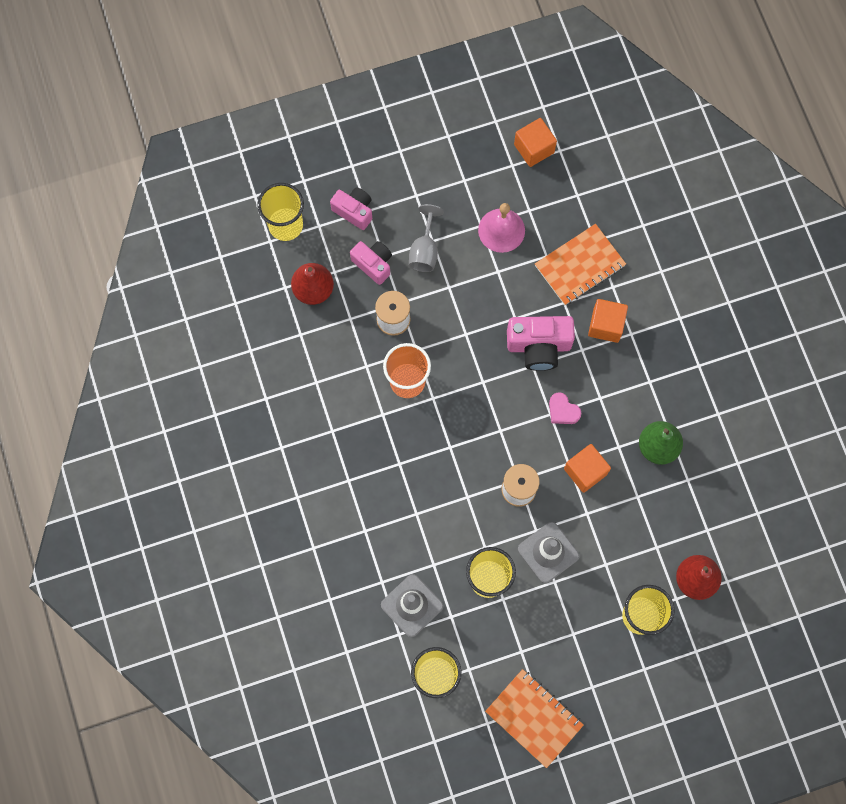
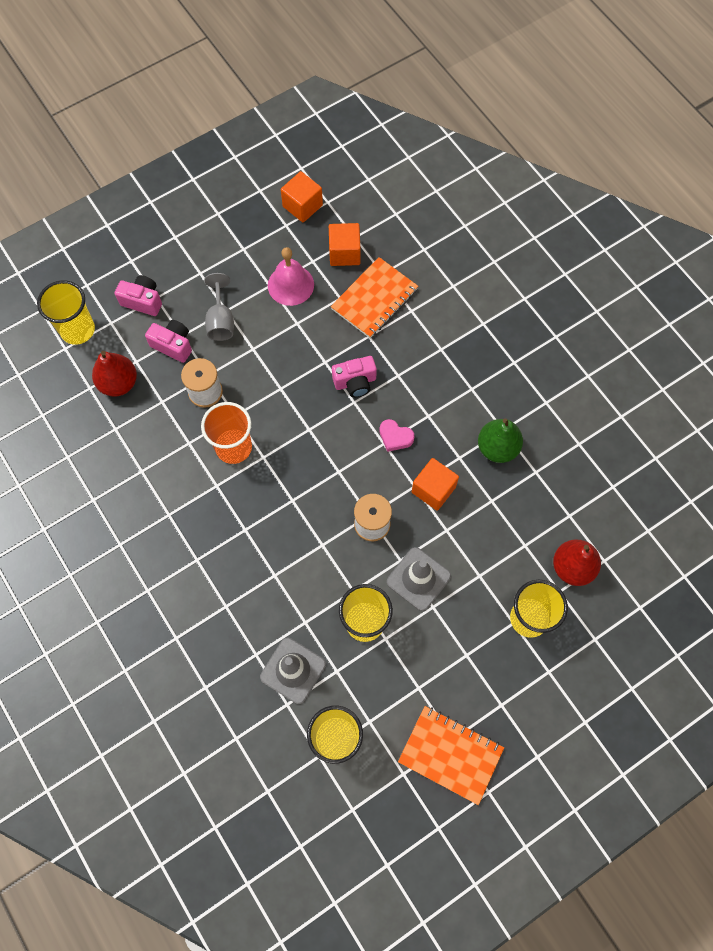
camera: 15 degrees left, 5 degrees down
pink camera [507,316,575,371] -> pink camera [332,356,377,397], size x0.65
orange cube [588,299,628,343] -> orange cube moved to [329,223,361,266]

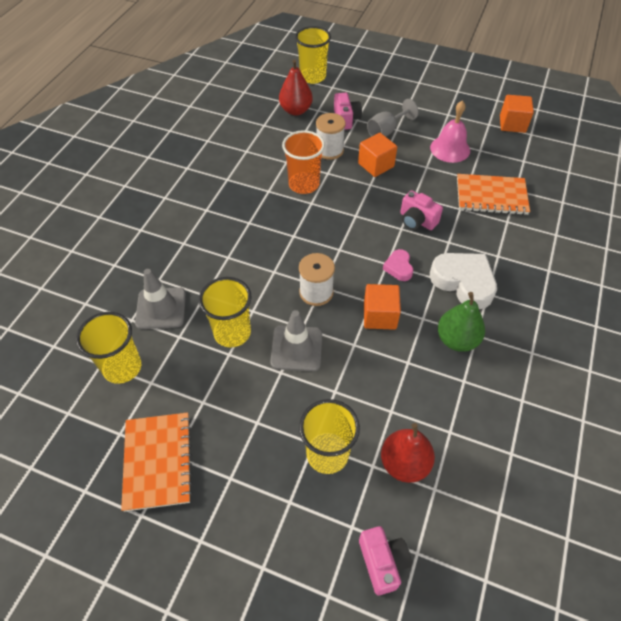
camera: 55 degrees right, 15 degrees down
pink camera [115,275,162,316] -> pink camera moved to [359,526,412,595]
orange cube [329,223,361,266] -> orange cube moved to [358,133,397,177]
none -> white heart [430,253,497,309]

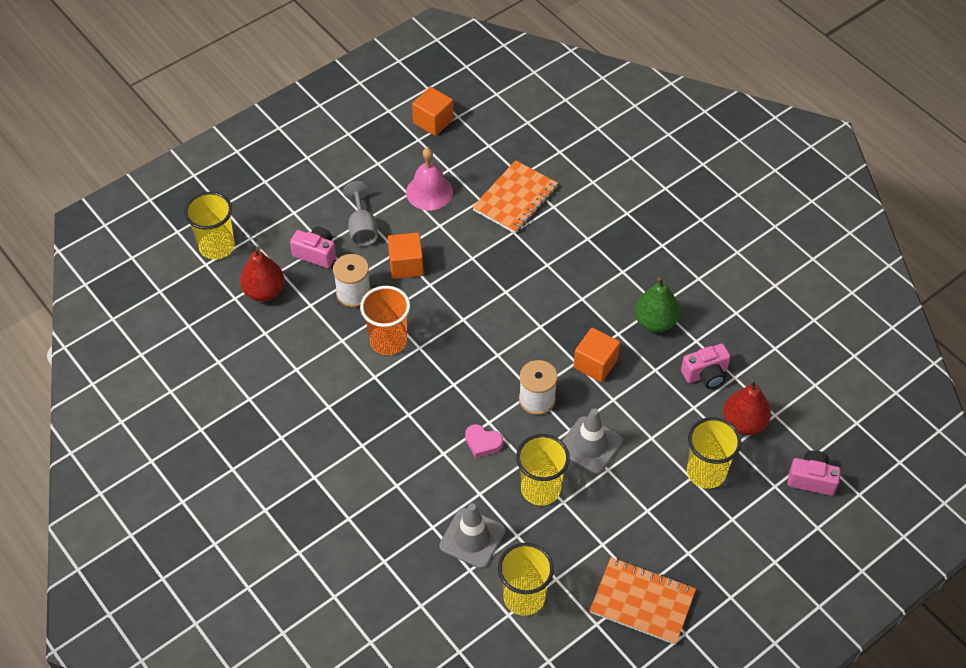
camera: 60 degrees left, 0 degrees up
pink heart [383,249,413,281] -> pink heart moved to [465,424,503,458]
pink camera [400,190,443,230] -> pink camera moved to [681,344,730,389]
white heart [430,253,497,309] -> none

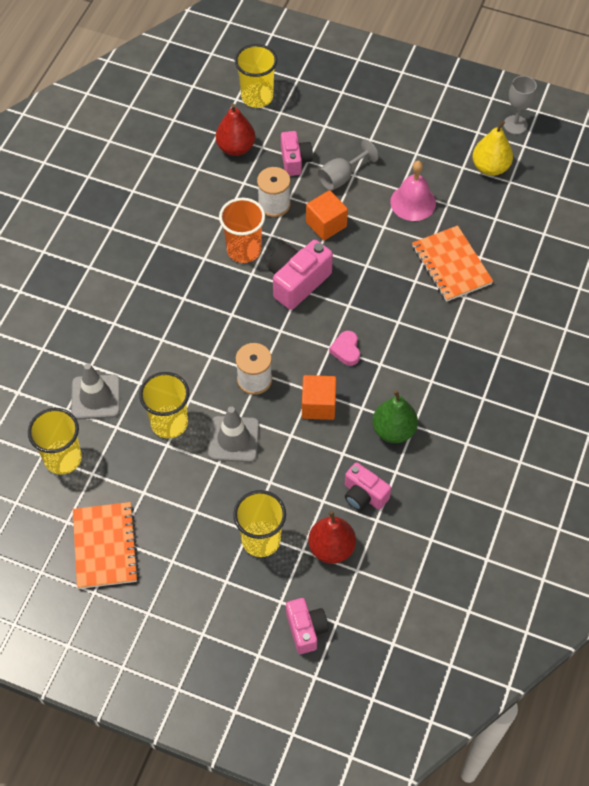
camera: 60 degrees right, 5 degrees up
orange cube [412,87,454,136] -> yellow pear [472,120,513,176]
pink heart [465,424,503,458] -> pink heart moved to [329,331,360,366]
orange notebook [472,160,558,233] -> orange notebook turned 60 degrees clockwise [412,225,493,302]
none -> pink camera [268,240,333,310]
none -> grey goblet [504,76,537,134]

